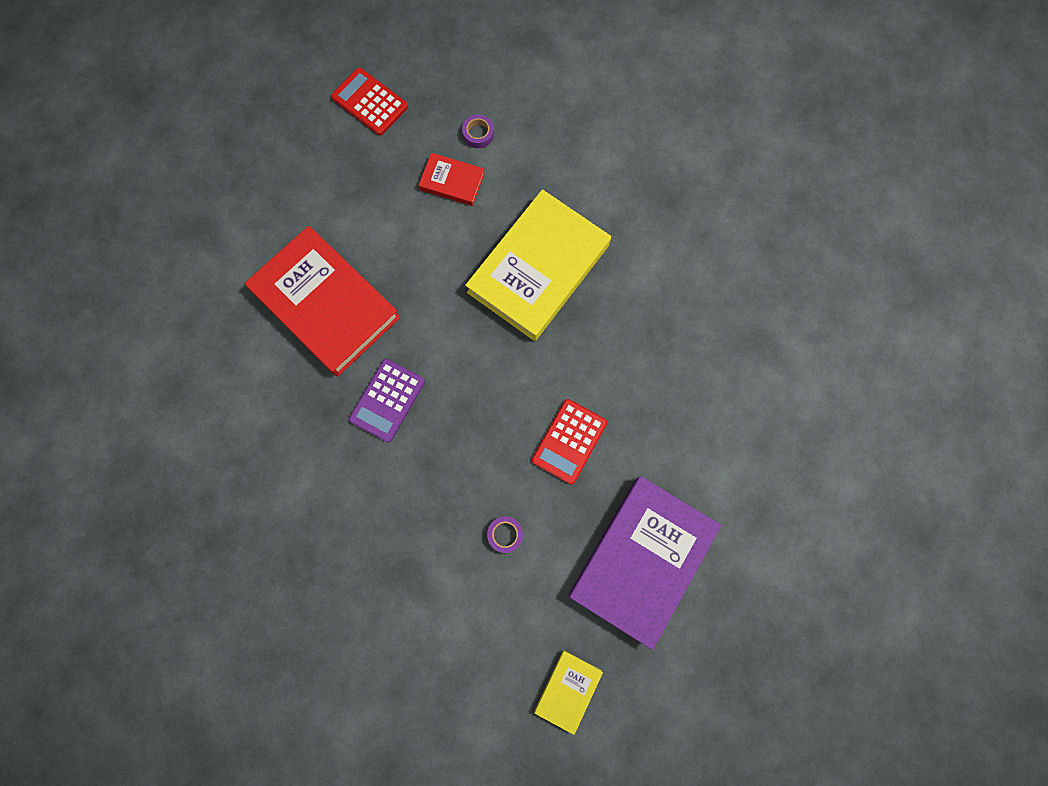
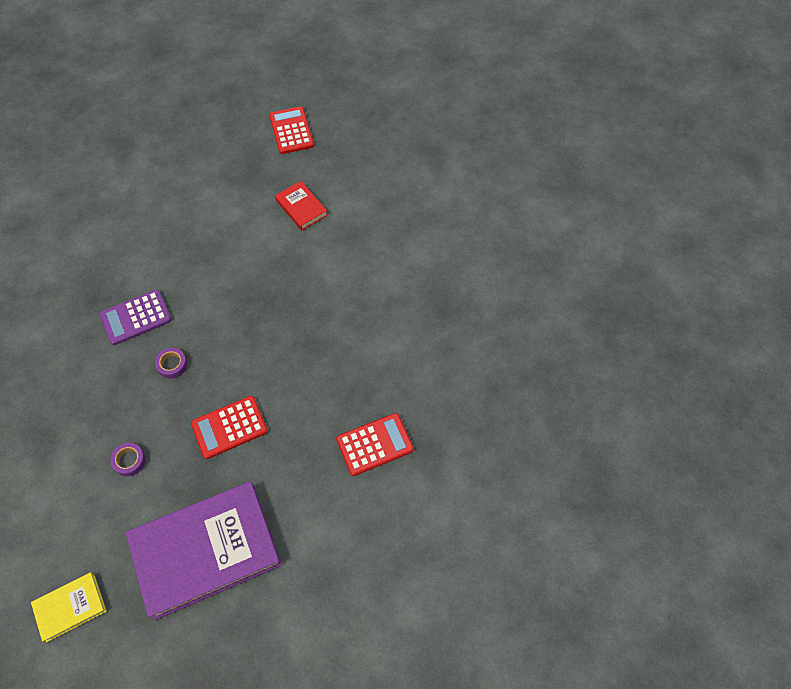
camera: 35 degrees right, 15 degrees down
red book [245,226,400,376] -> none
purple tape [462,114,494,148] -> purple tape moved to [155,348,188,379]
yellow book [465,189,611,341] -> none
none -> red calculator [336,413,414,476]

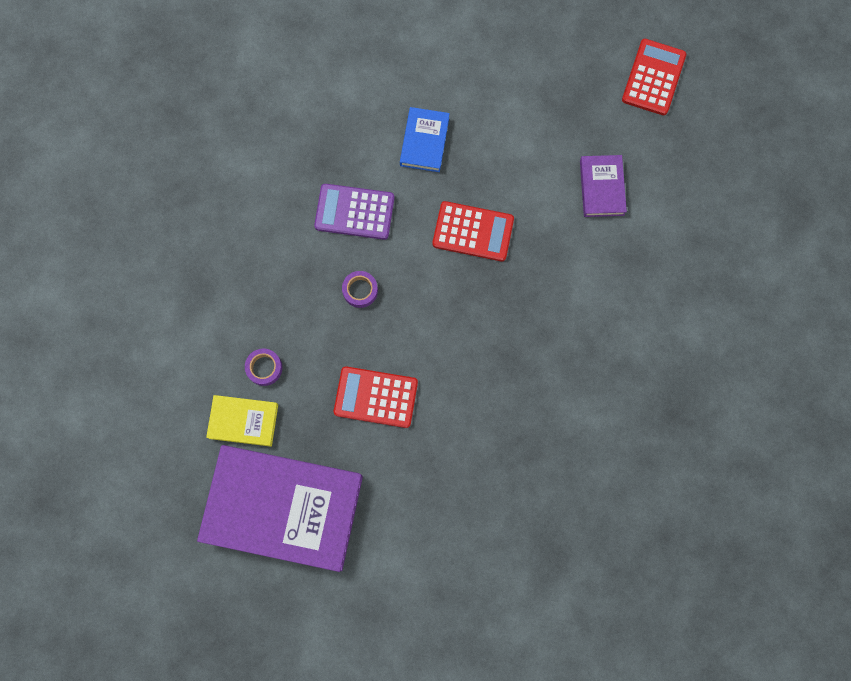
camera: 35 degrees right, 15 degrees up
yellow book [31,573,107,642] -> yellow book moved to [206,395,278,447]
red book [275,181,328,231] -> purple book [580,155,627,217]
red calculator [336,413,414,476] -> red calculator moved to [432,201,514,261]
none -> blue book [400,107,450,172]

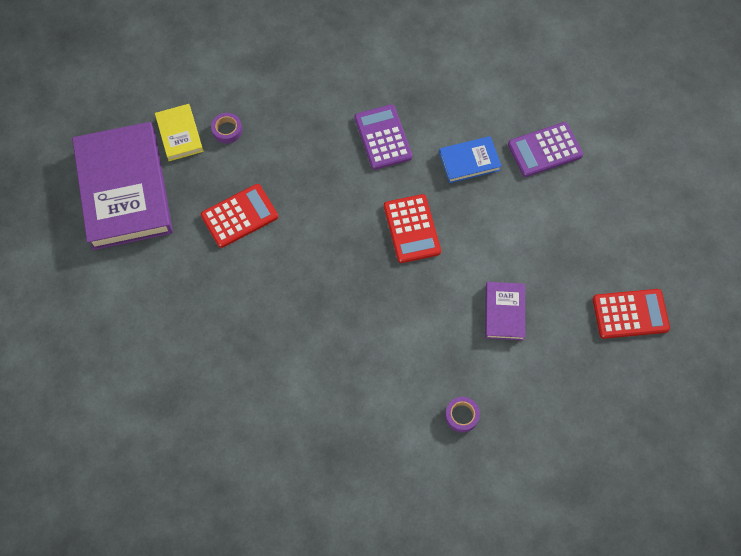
camera: 65 degrees right, 10 degrees down
red calculator [334,366,418,428] -> red calculator turned 75 degrees clockwise [201,184,278,248]
purple tape [342,271,378,308] -> purple tape moved to [445,397,480,433]
purple book [580,155,627,217] -> purple book turned 60 degrees counterclockwise [485,282,525,341]
none -> purple calculator [508,122,583,177]

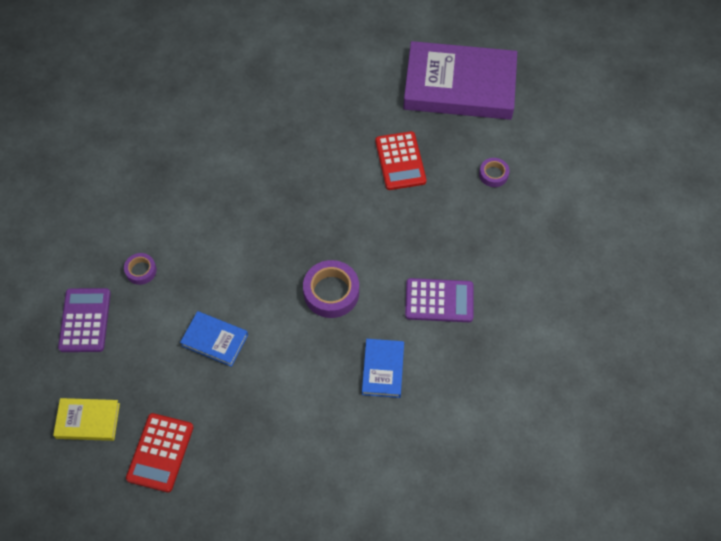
camera: 110 degrees right, 5 degrees down
yellow book [155,104,203,161] -> yellow book moved to [53,398,120,441]
red calculator [384,194,441,263] -> purple tape [303,260,359,318]
purple book [485,282,525,341] -> blue book [180,311,248,367]
purple calculator [508,122,583,177] -> purple calculator moved to [58,288,111,352]

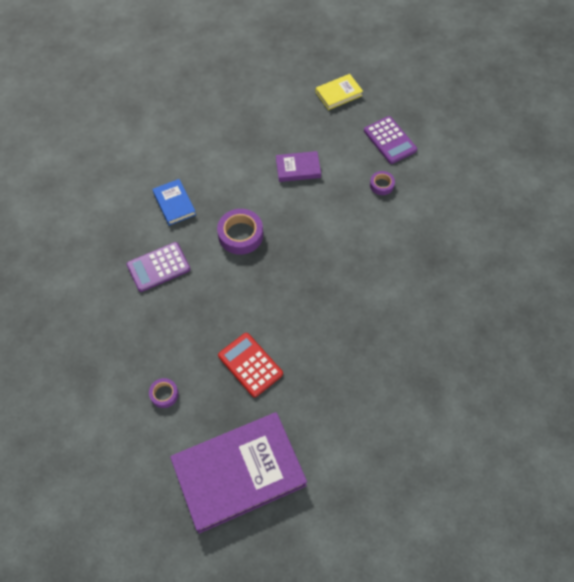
camera: 150 degrees right, 0 degrees up
red calculator [126,413,194,493] -> none
blue book [180,311,248,367] -> purple book [276,151,321,182]

